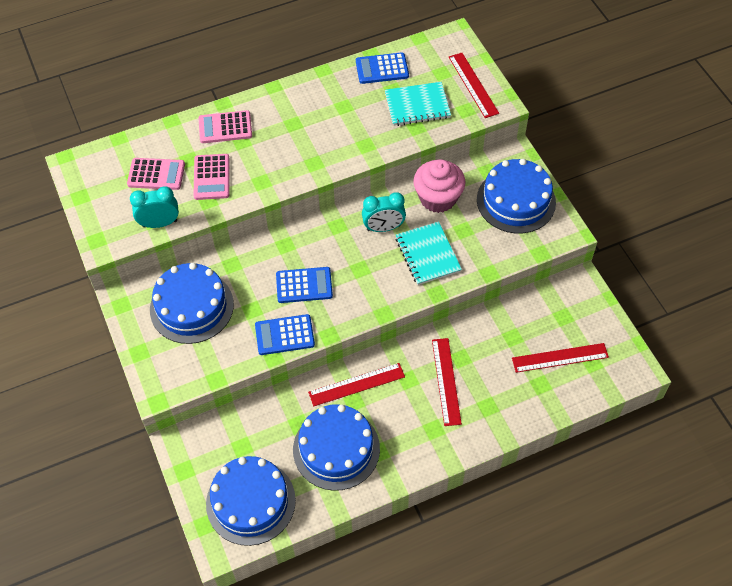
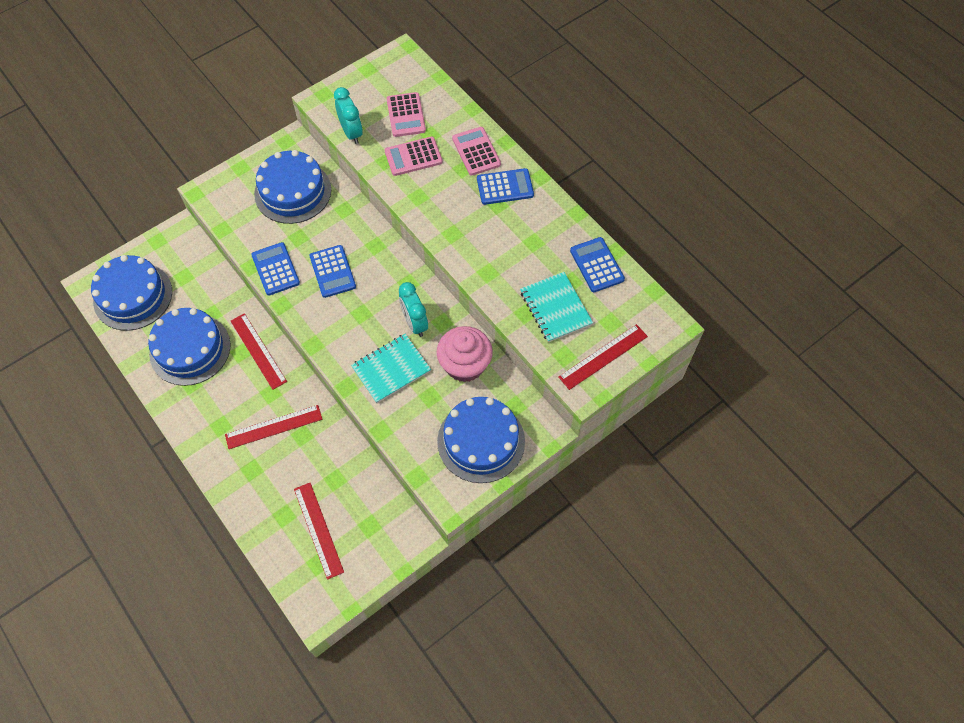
camera: 75 degrees right, 5 degrees up
none -> blue calculator [477,168,534,205]

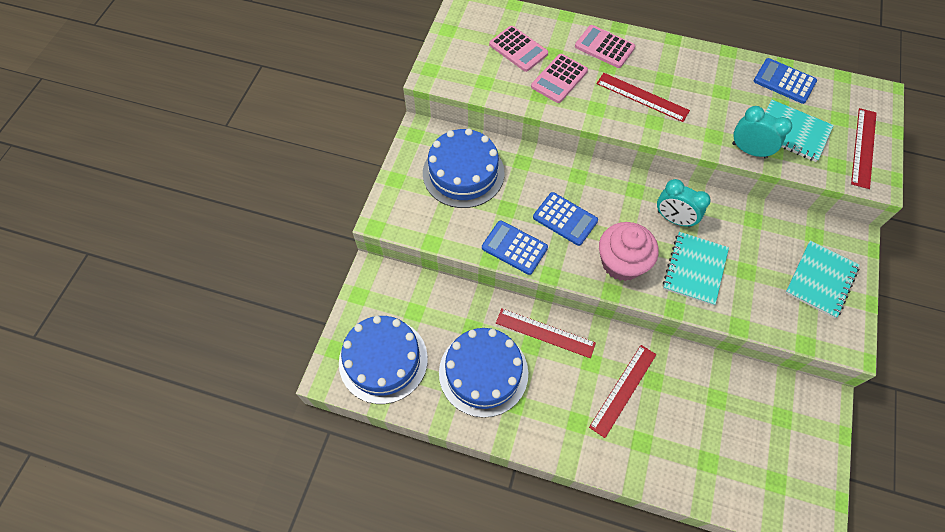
camera: 35 degrees left, 0 degrees up
red ruler [294,483,344,580] -> red ruler moved to [596,73,690,122]
turquoise clock [334,87,363,144] -> turquoise clock moved to [732,106,792,159]
pink cupcake [437,326,493,382] -> pink cupcake moved to [599,222,658,281]
blue cake [437,397,525,483] -> turquoise notebook [785,241,859,319]
blue calculator [477,168,534,205] -> none

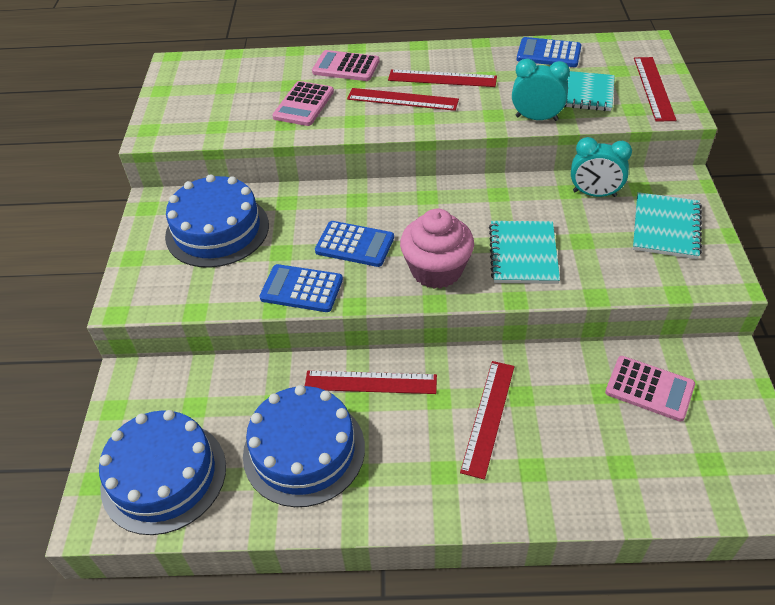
camera: 15 degrees left, 15 degrees down
pink calculator [489,26,548,72] -> pink calculator moved to [605,356,695,422]
turquoise clock [657,179,711,228] -> turquoise clock moved to [571,137,632,197]
none -> red ruler [388,69,497,87]

